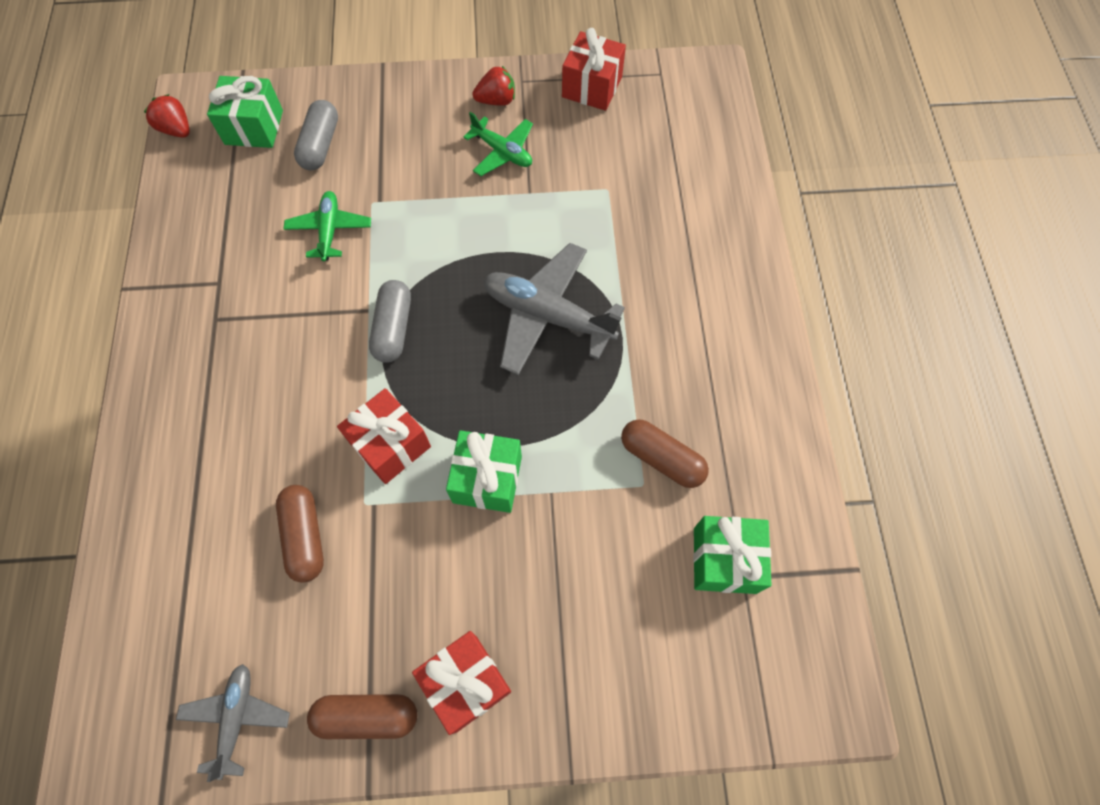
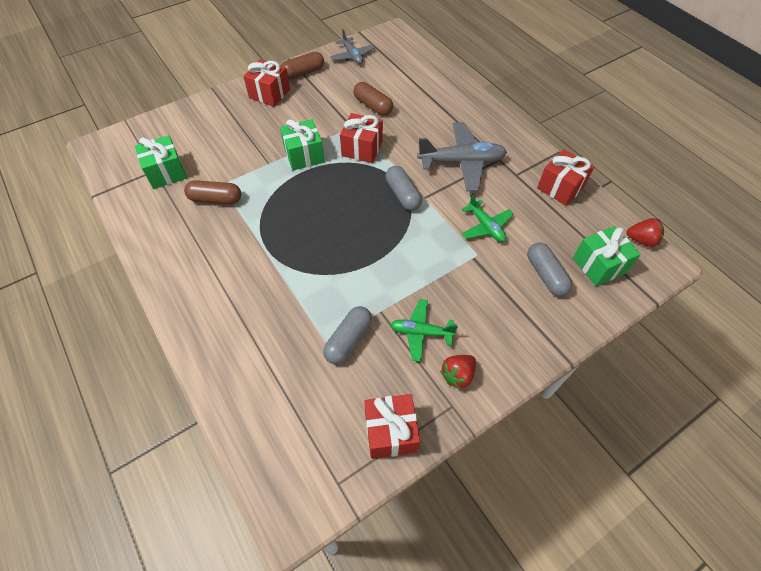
camera: 150 degrees right, 10 degrees down
grey plane [484,243,625,375] -> grey plane moved to [417,122,507,191]
none -> grey capsule [323,306,372,364]
none -> red gift [537,149,595,206]

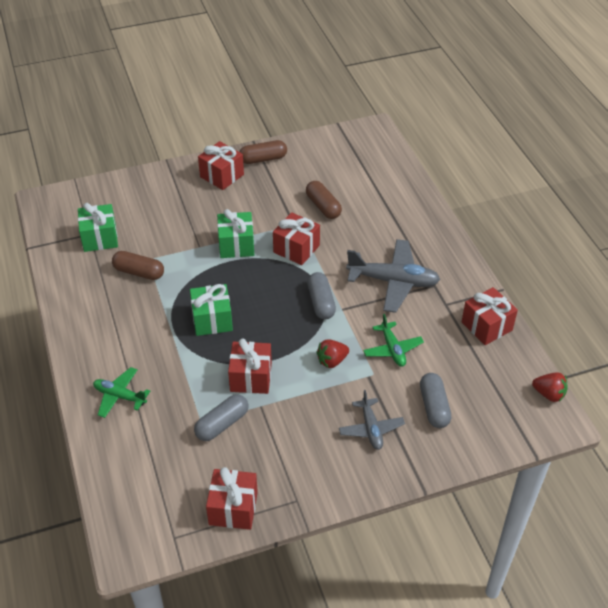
camera: 15 degrees right, 10 degrees down
grey plane [330,29,375,64] -> grey plane moved to [339,390,405,450]
green plane [390,299,458,362] -> green plane moved to [93,367,150,418]
red strawberry [440,355,476,390] -> red strawberry moved to [316,340,349,368]
green gift [573,226,641,286] -> green gift moved to [190,284,233,336]
none -> red gift [228,338,272,394]

